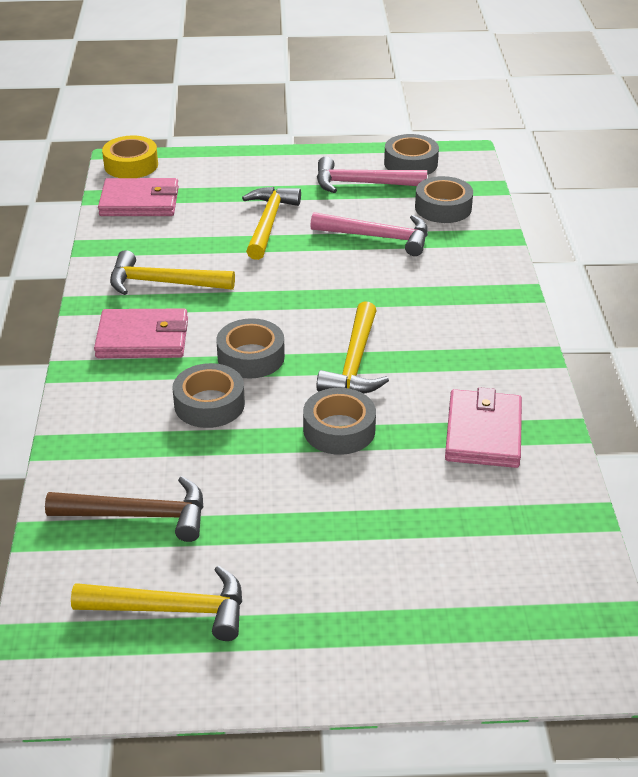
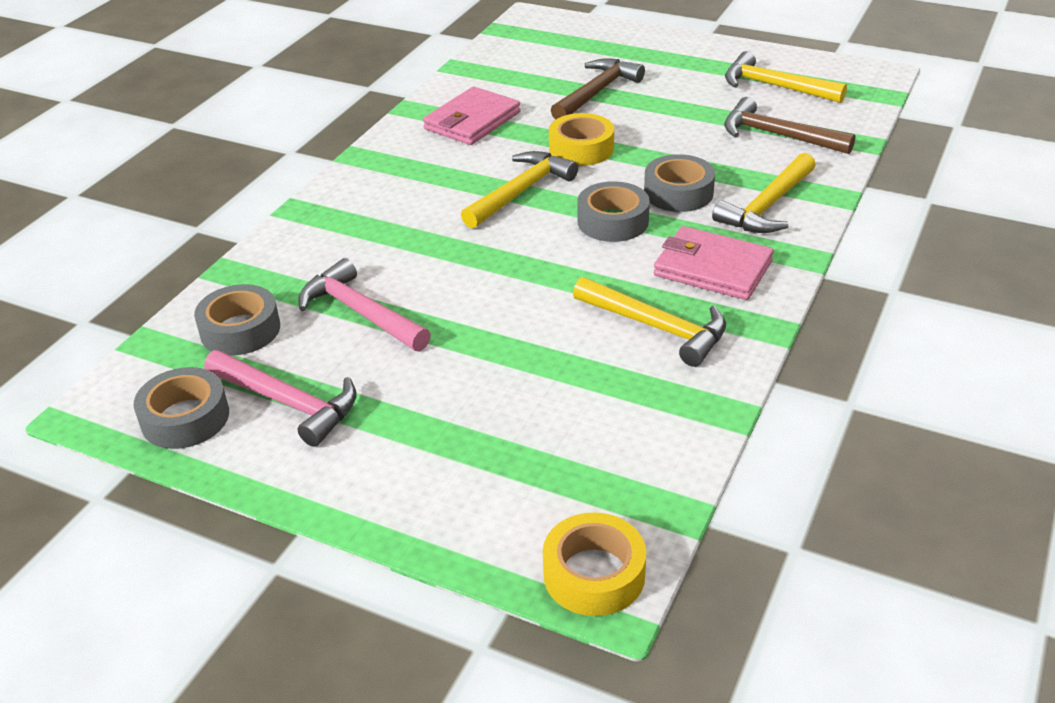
camera: 150 degrees left, 0 degrees up
pink wallet [98,178,179,216] -> none
yellow hammer [242,187,301,260] -> yellow hammer moved to [712,153,816,233]
grey tape [303,388,376,455] -> yellow tape [549,113,614,166]
none -> brown hammer [551,58,645,119]

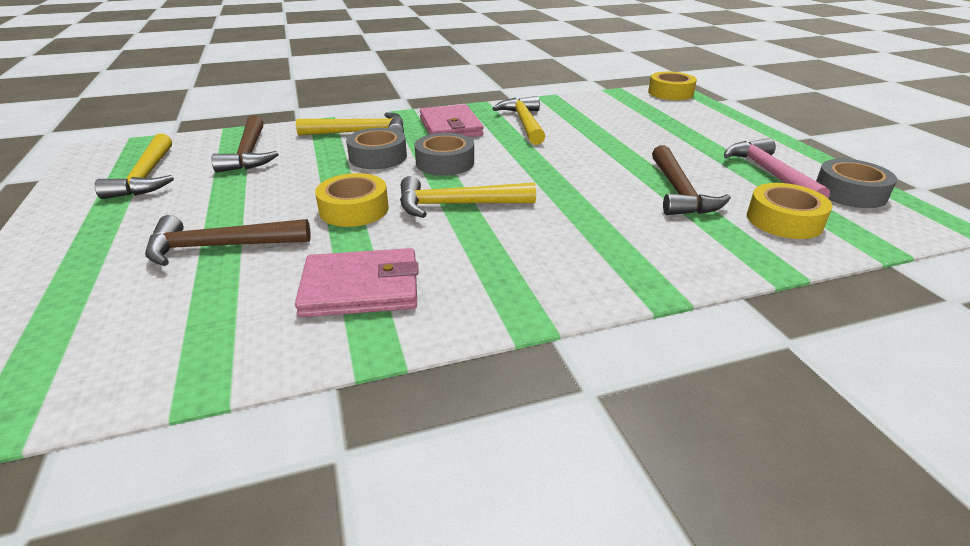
camera: 135 degrees left, 5 degrees down
grey tape [194,284,280,355] -> yellow tape [747,183,832,239]
pink hammer [299,258,431,351] -> brown hammer [652,145,731,215]

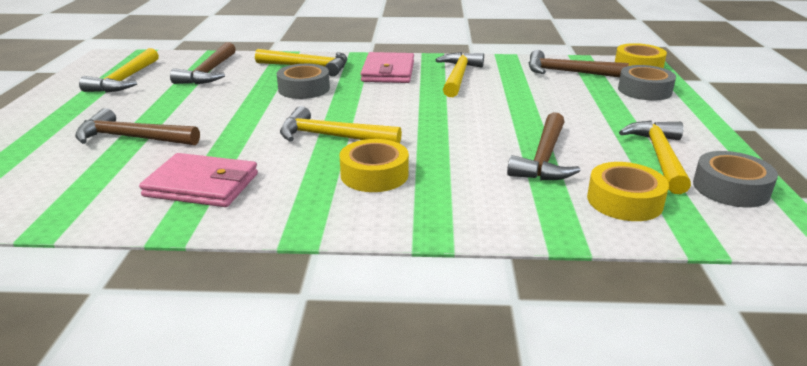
camera: 20 degrees right, 5 degrees down
yellow tape [315,173,389,227] -> yellow tape moved to [340,139,409,192]
grey tape [414,133,474,176] -> grey tape moved to [618,65,676,101]
pink hammer [724,138,830,198] -> yellow hammer [619,121,691,194]
none -> brown hammer [529,50,629,78]

